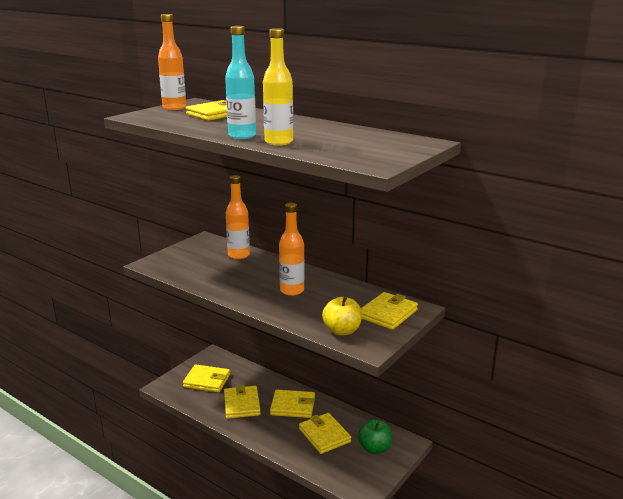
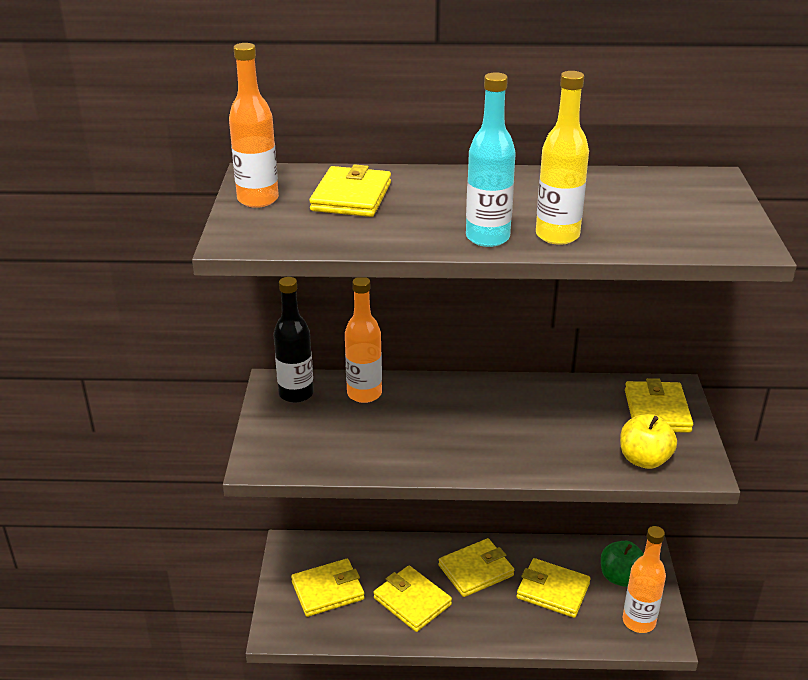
camera: 35 degrees left, 10 degrees up
orange bottle [279,203,305,296] -> orange bottle moved to [622,526,666,633]
none -> black bottle [274,277,314,403]

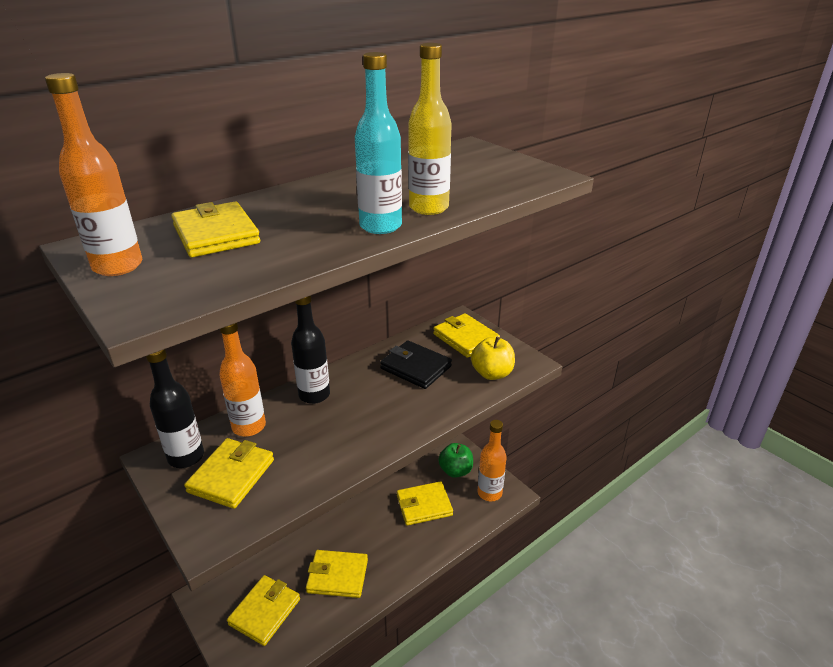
camera: 40 degrees left, 0 degrees up
yellow wallet [438,538,514,597] -> yellow wallet moved to [184,438,274,509]
none -> black bottle [291,296,330,404]
none -> black wallet [380,340,452,389]

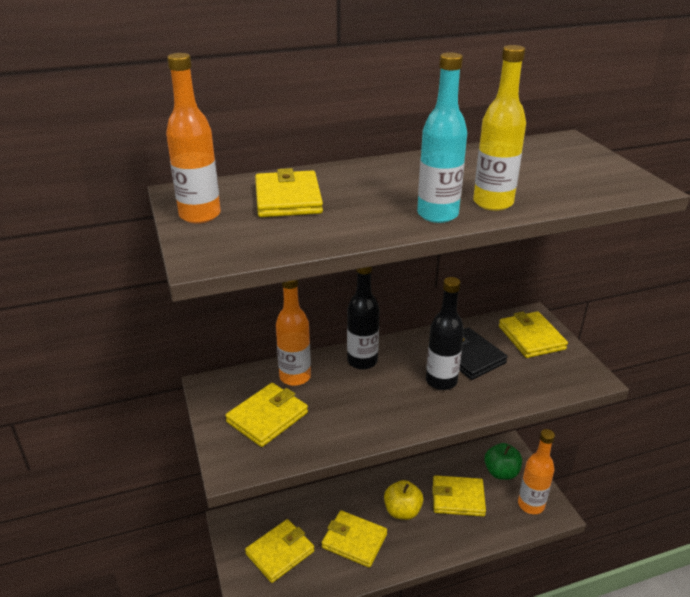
camera: 20 degrees right, 0 degrees up
black bottle [146,349,204,468] -> black bottle moved to [426,277,464,390]
yellow apple [471,337,515,380] -> yellow apple moved to [384,480,423,520]

